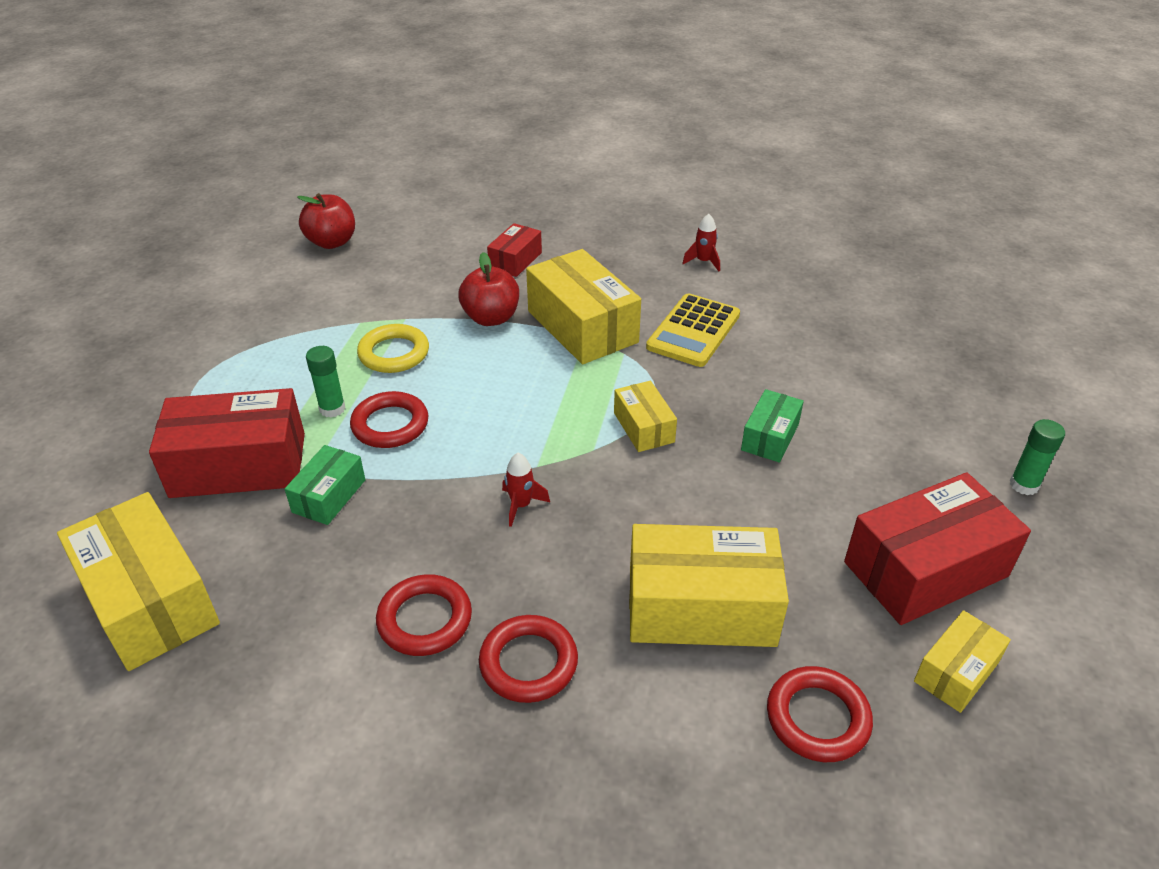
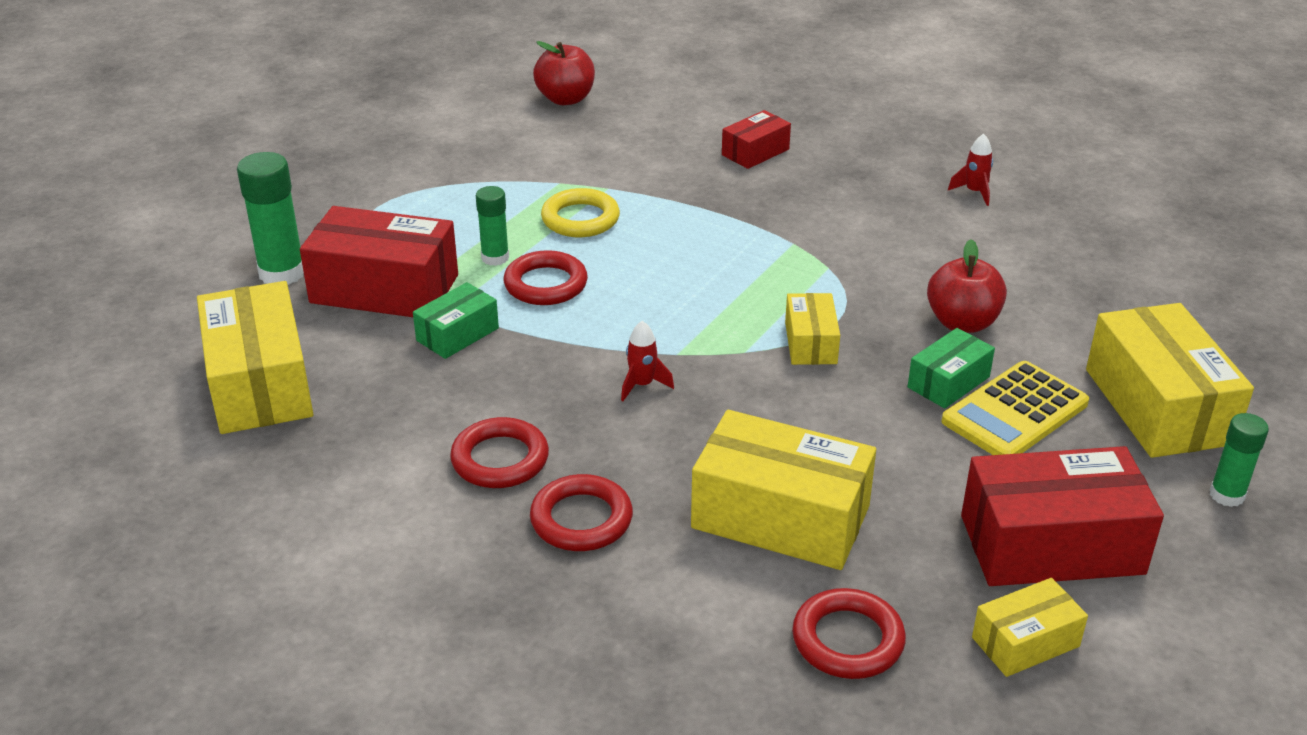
camera: 20 degrees right, 5 degrees down
red apple [458,252,519,326] -> red apple moved to [927,239,1007,333]
yellow box [526,249,641,364] -> yellow box moved to [1086,303,1254,458]
yellow calculator [646,293,740,367] -> yellow calculator moved to [941,361,1089,455]
none -> green glue stick [237,152,304,285]

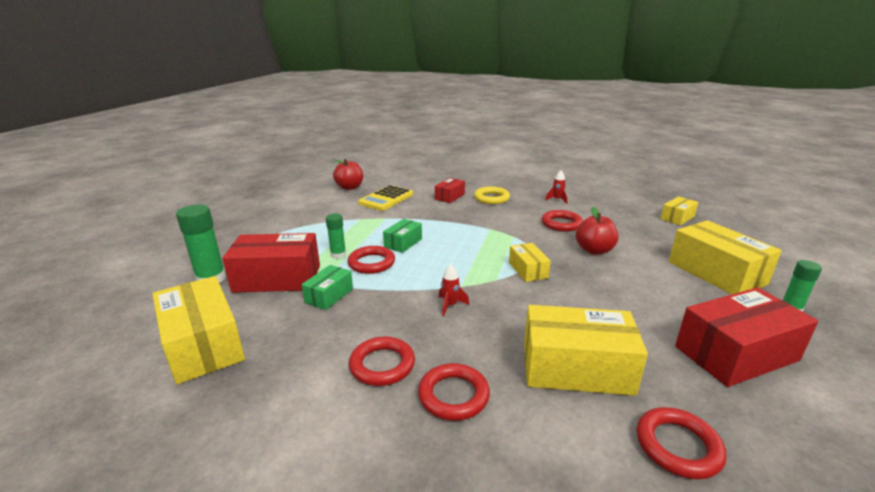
camera: 15 degrees left, 10 degrees down
yellow ring [541,188,620,237] -> yellow ring moved to [474,186,510,204]
green box [908,328,995,409] -> green box moved to [383,219,422,253]
yellow calculator [941,361,1089,455] -> yellow calculator moved to [358,185,413,211]
yellow box [972,578,1088,677] -> yellow box moved to [660,196,698,225]
none -> red ring [542,210,583,232]

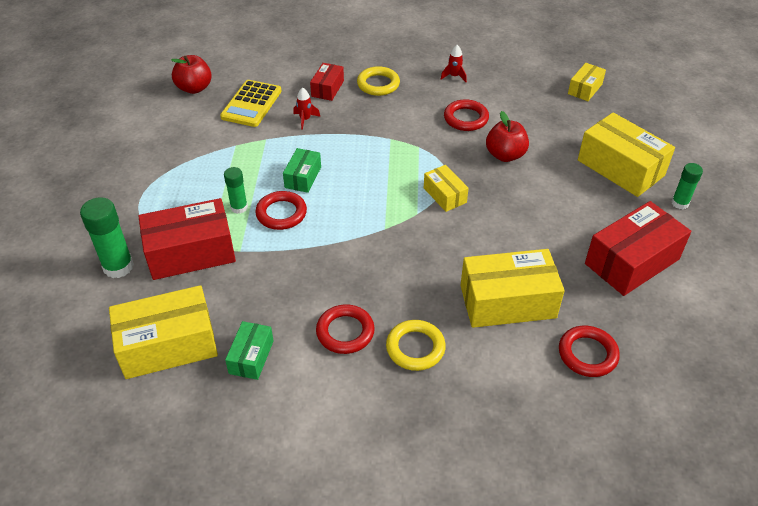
camera: 15 degrees left, 20 degrees up
yellow box [152,276,245,384] -> yellow box turned 60 degrees counterclockwise [109,285,218,379]
green box [301,265,353,310] -> green box moved to [225,321,274,380]
red ring [418,363,490,421] -> yellow ring [386,320,446,371]
red rocket [439,265,469,316] -> red rocket moved to [293,87,320,130]

